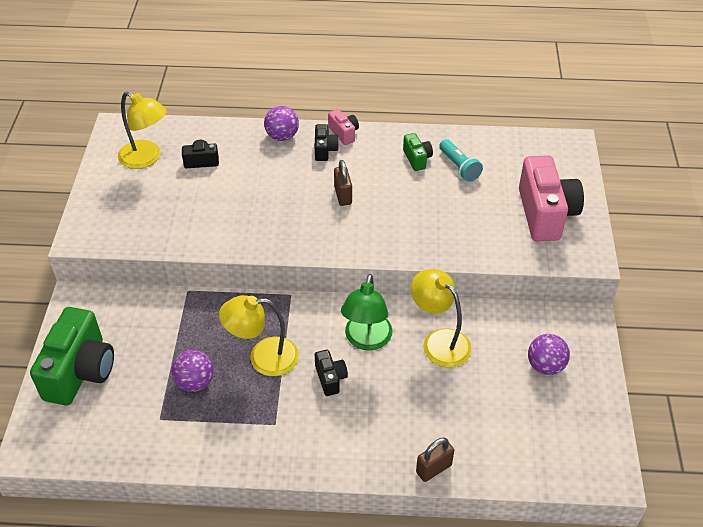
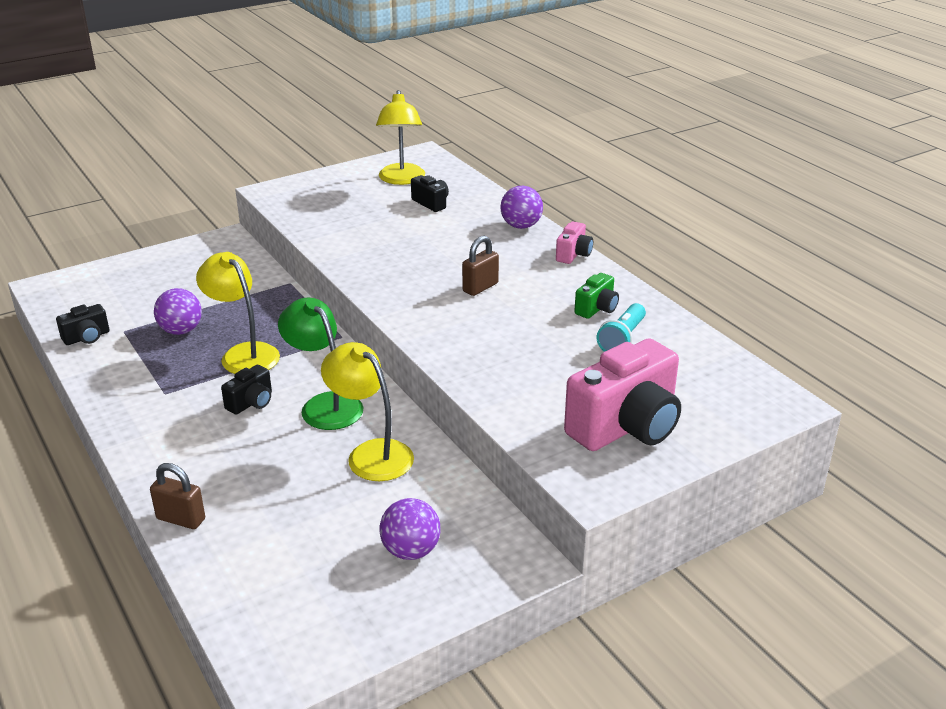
camera: 55 degrees right, 15 degrees down
green camera [30,307,114,406] -> none
black camera [315,124,339,161] -> black camera moved to [56,304,109,345]
green lamp [341,274,392,350] -> green lamp turned 75 degrees clockwise [278,297,364,430]
yellow lamp [411,269,472,368] -> yellow lamp turned 60 degrees counterclockwise [321,342,414,481]

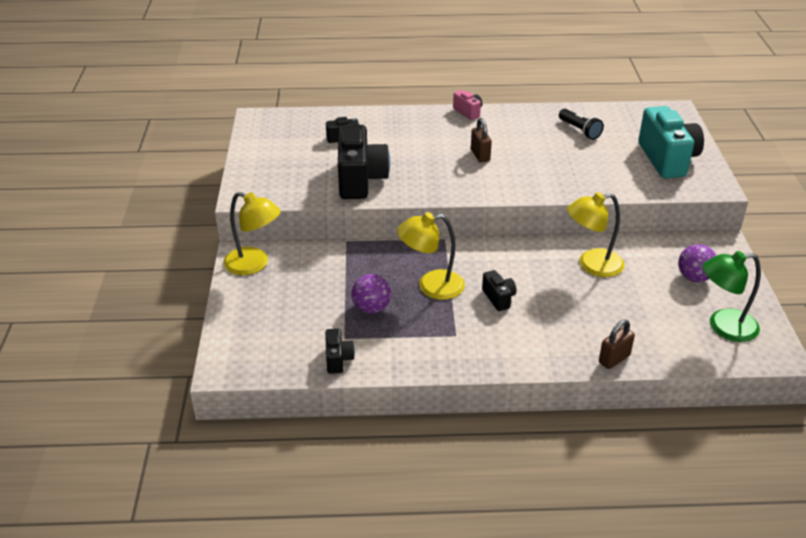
camera: 60 degrees left, 5 degrees up
green lamp [278,297,364,430] -> green lamp moved to [702,251,761,342]
yellow lamp [376,90,425,185] -> yellow lamp moved to [223,192,281,275]
purple ball [500,186,543,229] -> none
pink camera [564,338,681,451] -> turquoise camera [638,106,704,178]
green camera [574,273,619,319] -> none
turquoise flashlight [597,303,646,352] -> black flashlight [559,109,604,140]
none -> black camera [338,125,390,199]

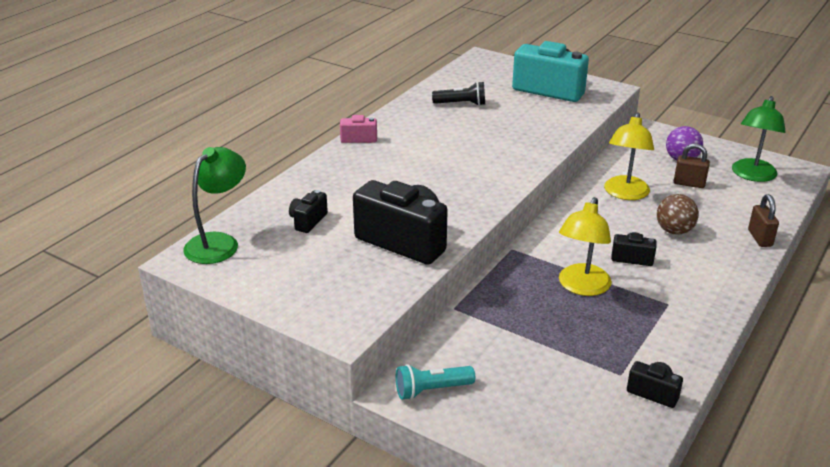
camera: 55 degrees left, 5 degrees down
yellow lamp [223,192,281,275] -> turquoise flashlight [396,364,475,400]
purple ball [352,274,391,314] -> none
brown padlock [471,118,492,162] -> brown padlock moved to [674,143,710,188]
none -> green lamp [183,147,246,264]
none -> brown ball [657,194,699,235]

